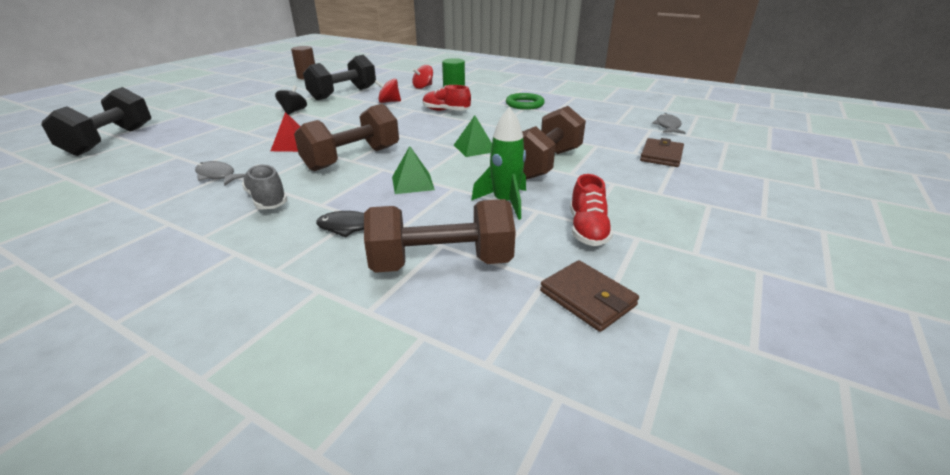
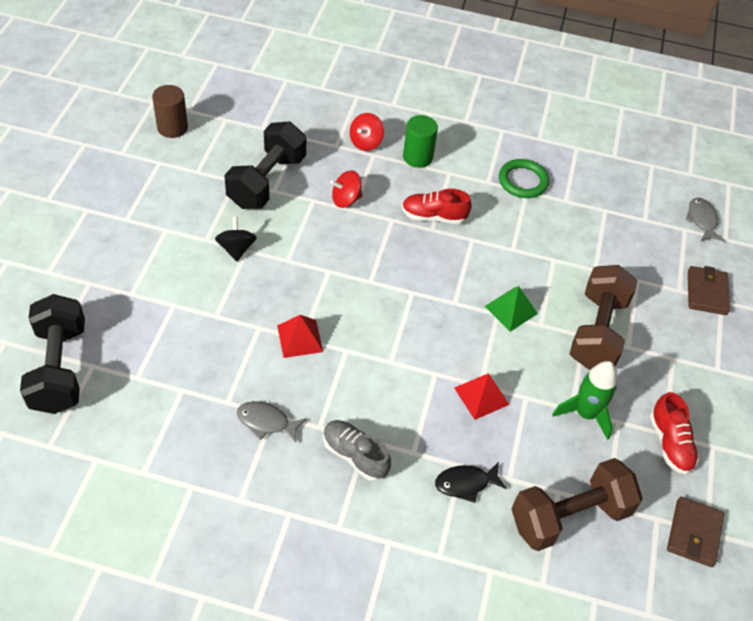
camera: 20 degrees left, 20 degrees up
brown dumbbell [294,104,399,171] -> none
green pyramid [392,146,435,194] -> red pyramid [454,373,510,420]
brown wallet [540,260,639,332] -> brown wallet turned 75 degrees clockwise [667,497,724,567]

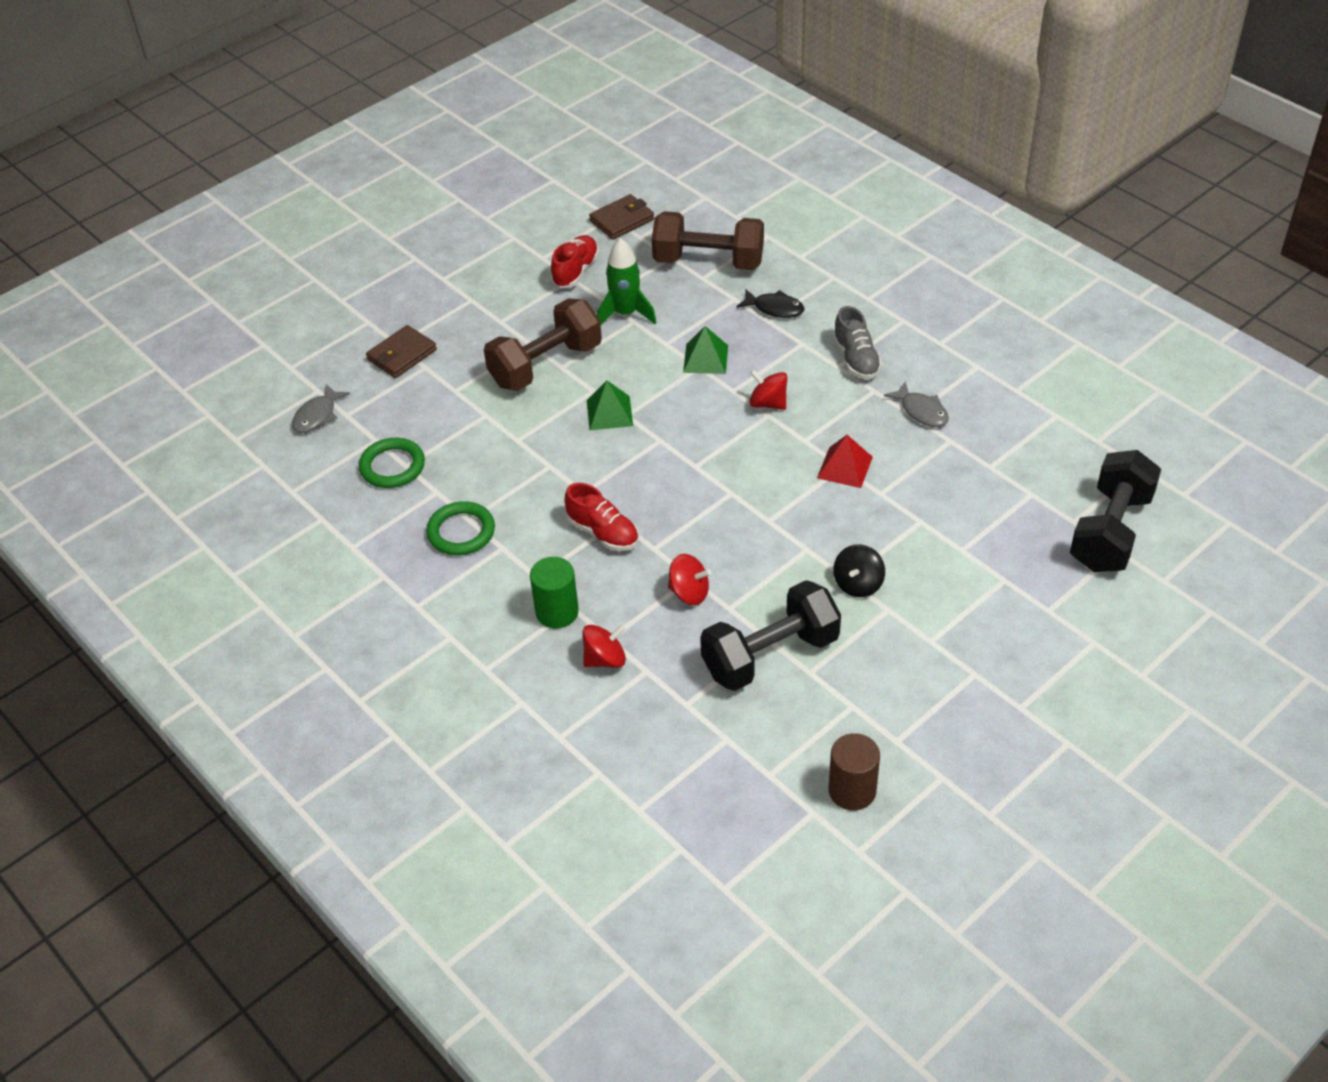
camera: 140 degrees left, 5 degrees down
red pyramid [454,373,510,420] -> green pyramid [683,326,728,374]
none -> green ring [359,438,425,488]
none -> red spinning top [749,369,787,410]

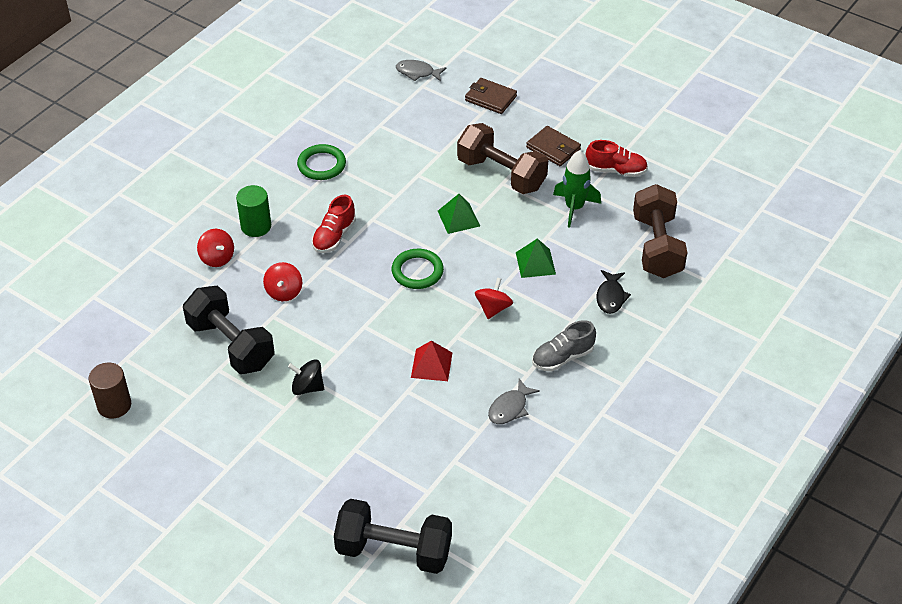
camera: 75 degrees right, 0 degrees up
green ring [359,438,425,488] -> green ring moved to [392,249,444,289]
brown wallet [589,194,654,239] -> brown wallet moved to [526,126,581,166]

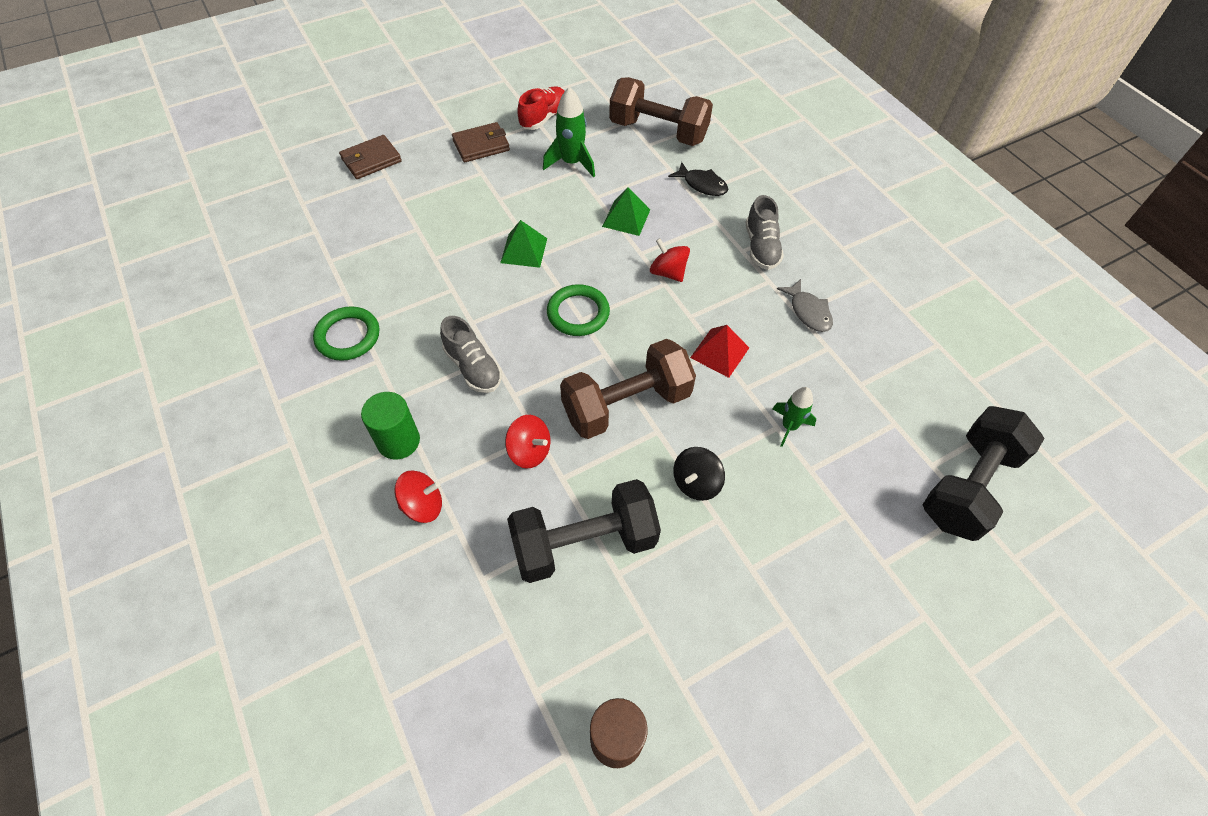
camera: 65 degrees left, 10 degrees up
red shoe [312,195,356,253] -> grey shoe [440,316,502,393]
grey fish [396,60,447,81] -> none
brown dumbbell [457,123,548,194] -> brown dumbbell moved to [560,339,696,439]
none -> green rocket [772,387,816,447]

